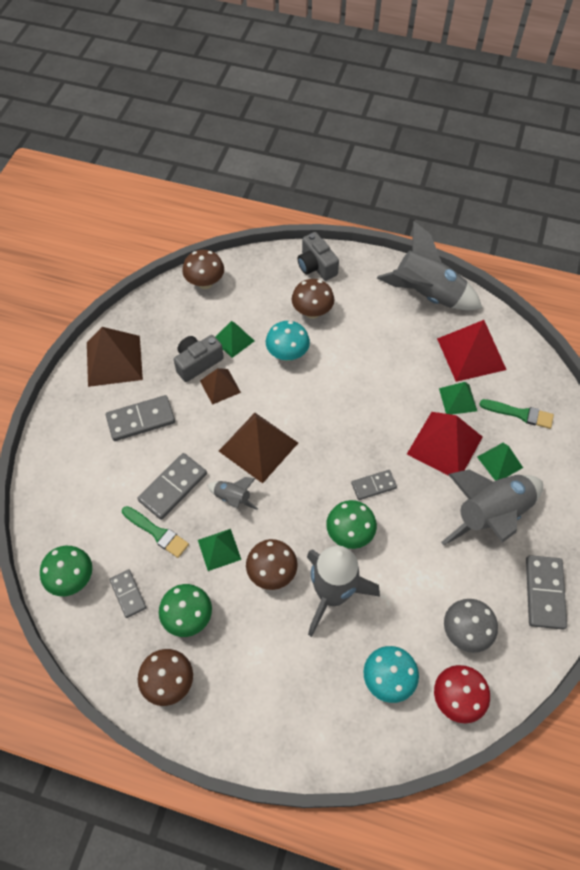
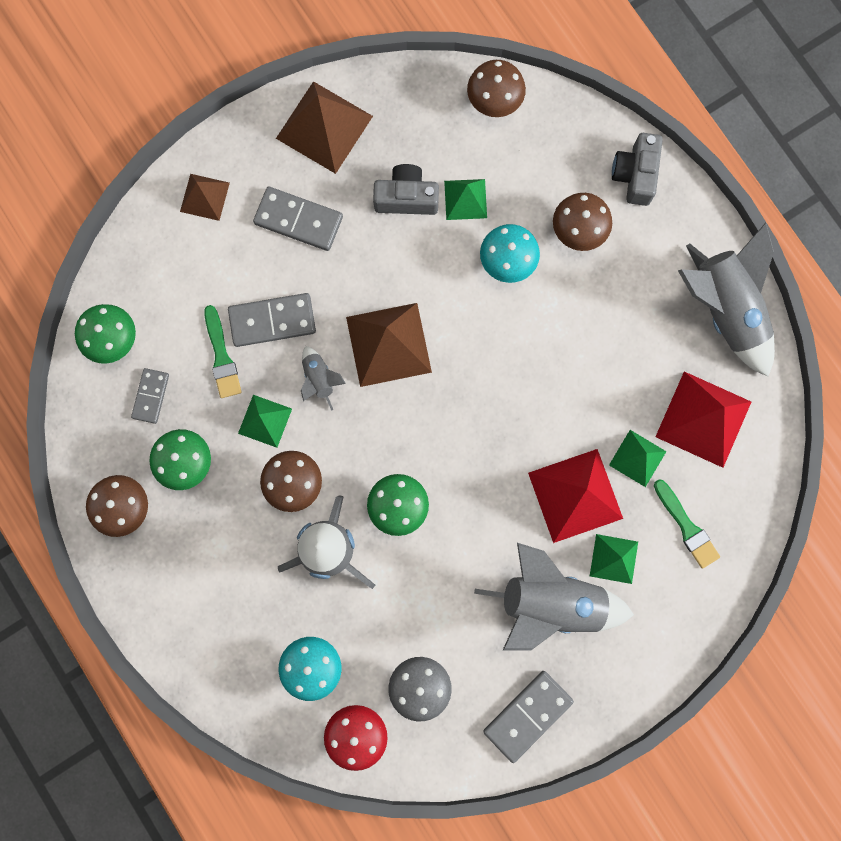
camera: 40 degrees right, 20 degrees up
brown pyramid [200,368,241,405] -> brown pyramid moved to [180,174,230,221]
grey domino [351,470,397,500] -> none

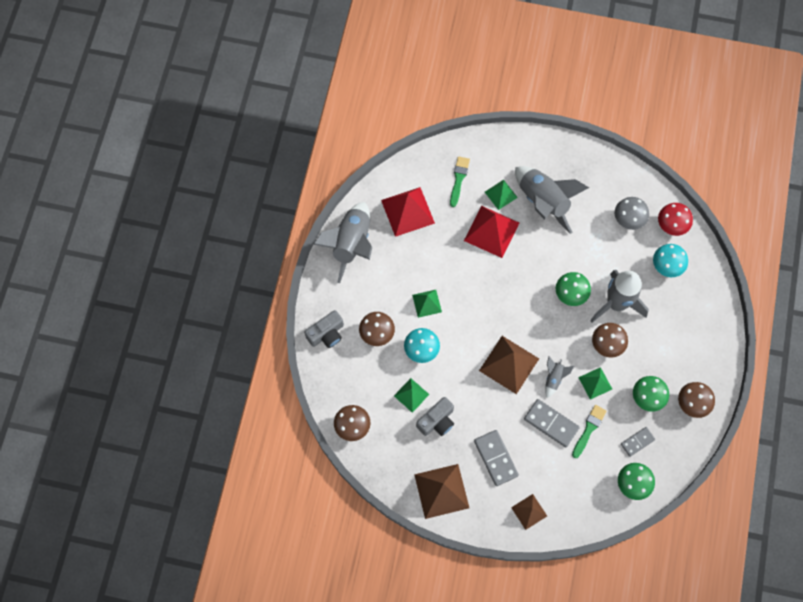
camera: 135 degrees left, 10 degrees down
grey camera [373,164,439,215] -> grey camera turned 90 degrees counterclockwise [416,397,454,436]
grey domino [483,671,574,763] -> none
green pyramid [609,430,667,487] -> green pyramid moved to [412,290,442,318]

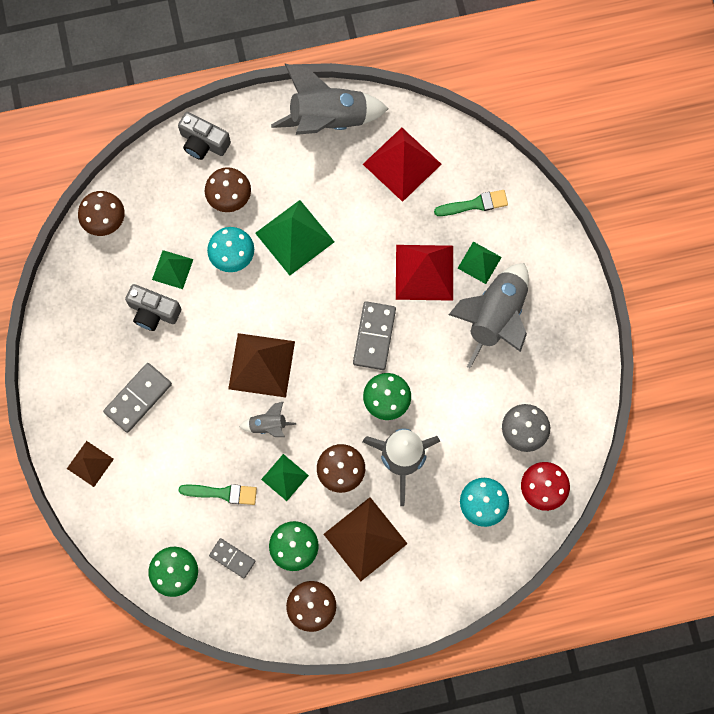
camera: 65 degrees right, 5 degrees up
green pyramid [412,290,442,318] -> green pyramid [255,200,334,276], size x1.75
brown pyramid [414,464,469,519] -> brown pyramid moved to [324,497,408,581]
grey domino [524,399,580,447] -> grey domino moved to [353,301,396,370]

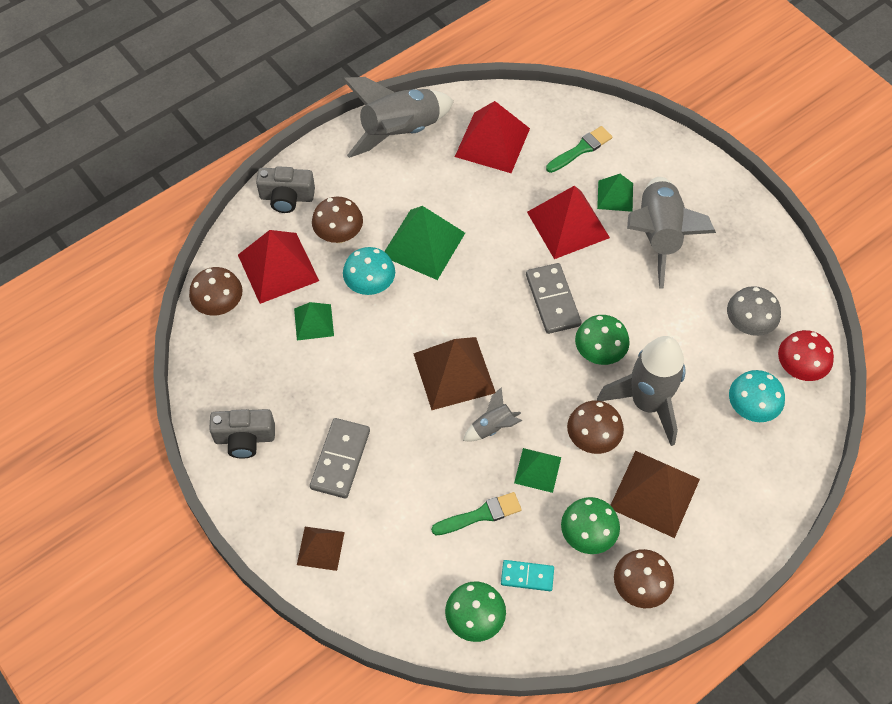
camera: 25 degrees left, 15 degrees down
grey camera [125,284,181,331] -> grey camera moved to [209,409,275,459]
grey domino [209,538,256,578] -> turquoise domino [501,560,554,591]
none -> red pyramid [238,230,319,304]

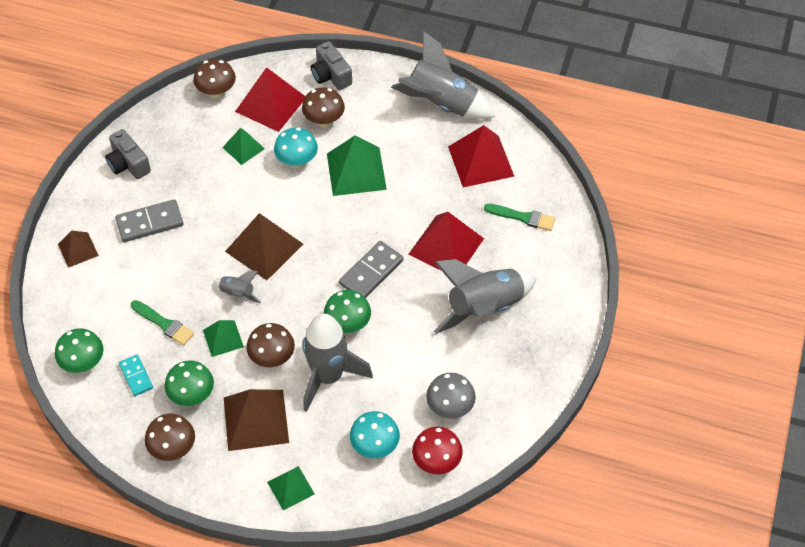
camera: 55 degrees right, 5 degrees down
green pyramid [597,174,633,212] -> green pyramid moved to [267,466,315,511]

